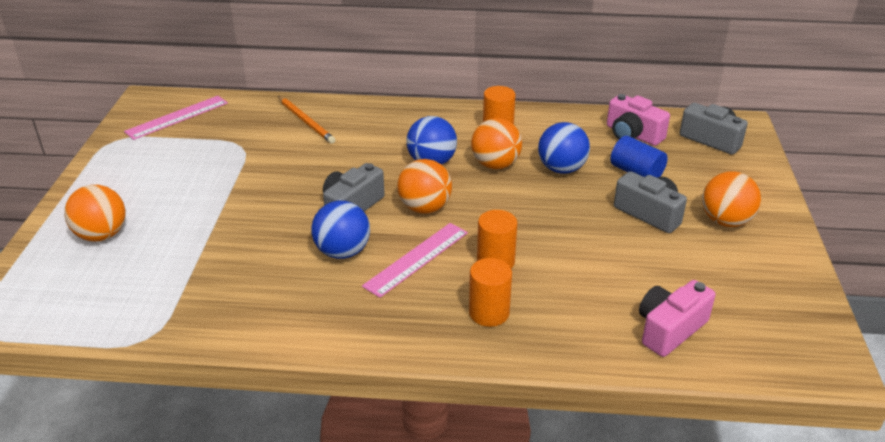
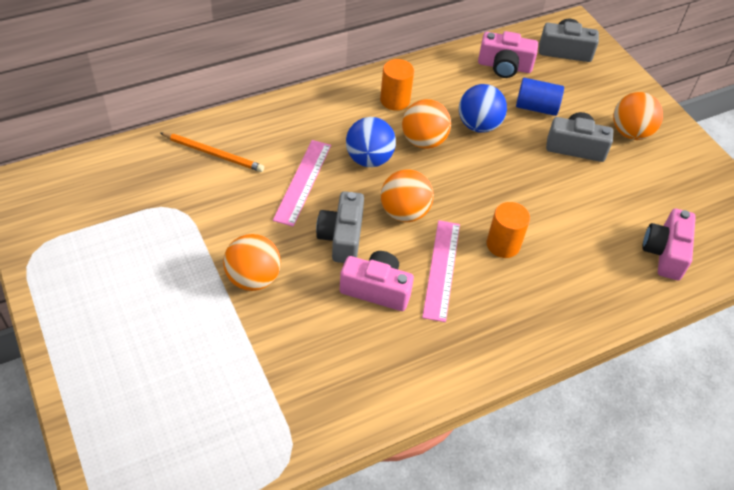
camera: 35 degrees left, 15 degrees up
orange ball [64,185,126,241] -> orange ball moved to [223,234,281,291]
pink ruler [124,96,228,140] -> pink ruler moved to [273,140,331,227]
blue ball [311,201,370,259] -> pink camera [340,251,414,311]
orange cylinder [469,258,512,327] -> none

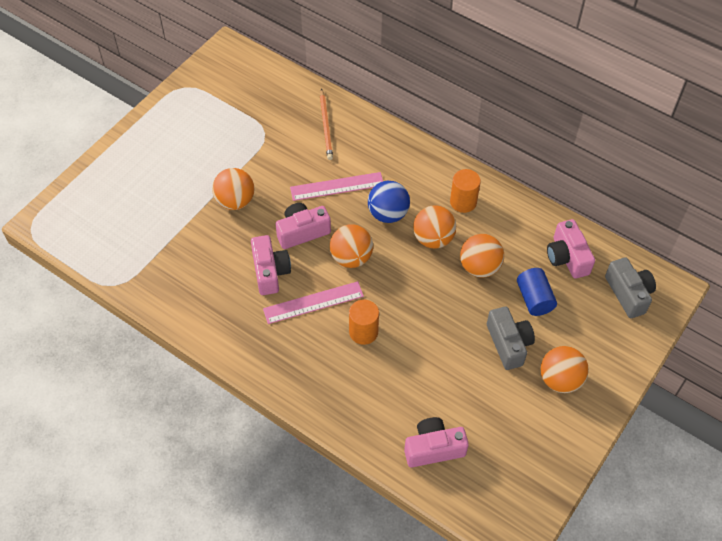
camera: 65 degrees right, 5 degrees up
grey camera [316,191,364,263] -> pink camera [275,203,331,249]
blue ball [459,84,507,133] -> orange ball [460,234,504,278]

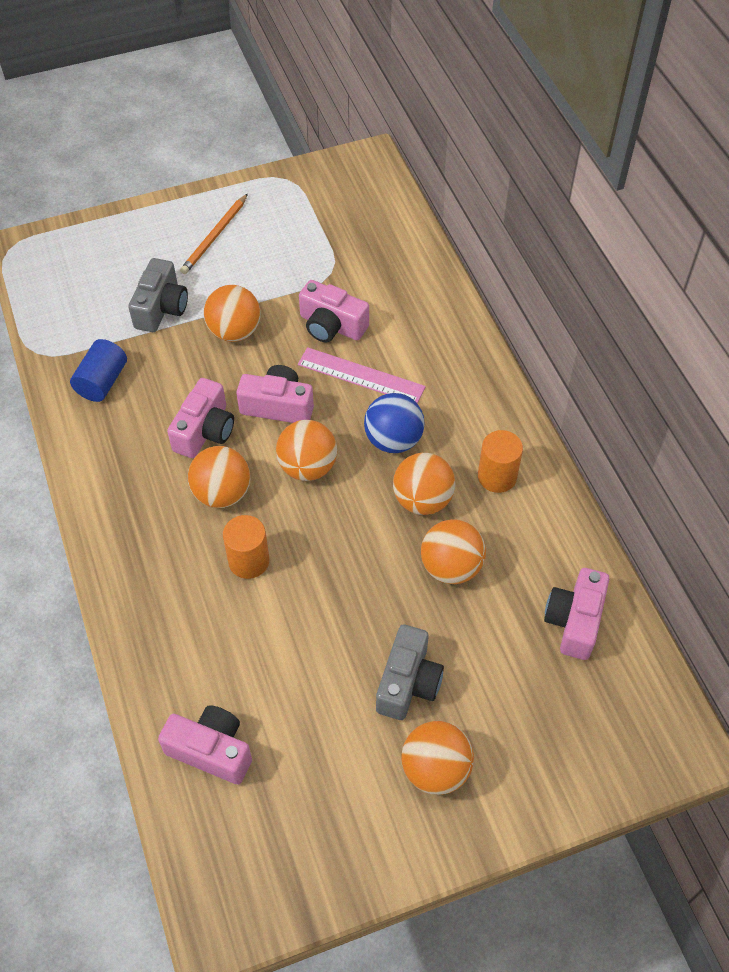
camera: 35 degrees right, 0 degrees up
pink ruler [263,281,364,324] -> orange ball [188,446,250,508]
orange pencil [320,89,333,160] -> orange pencil moved to [180,194,248,274]
blue cylinder [517,268,557,316] -> blue cylinder moved to [70,339,127,402]
grey camera [605,257,656,318] -> grey camera moved to [128,258,188,332]
none -> pink camera [299,280,369,343]

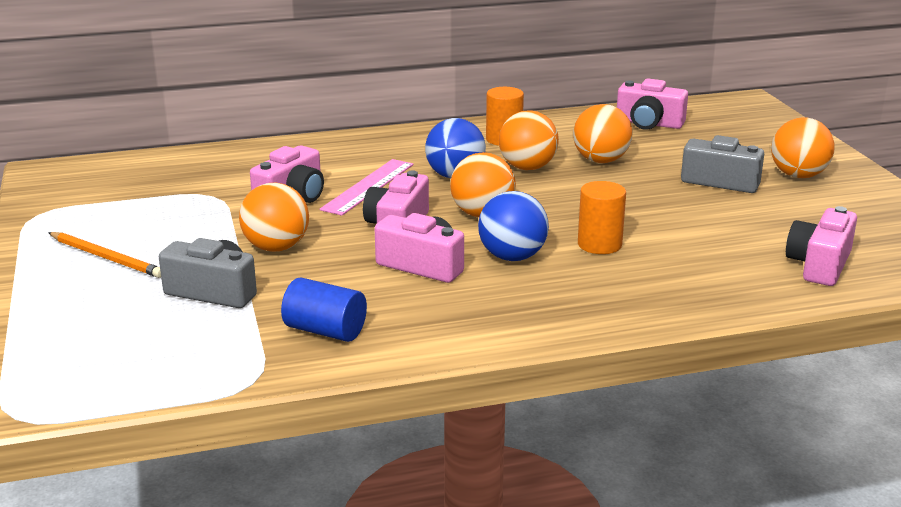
camera: 85 degrees left, 30 degrees down
orange ball [188,446,250,508] -> blue ball [478,191,549,261]

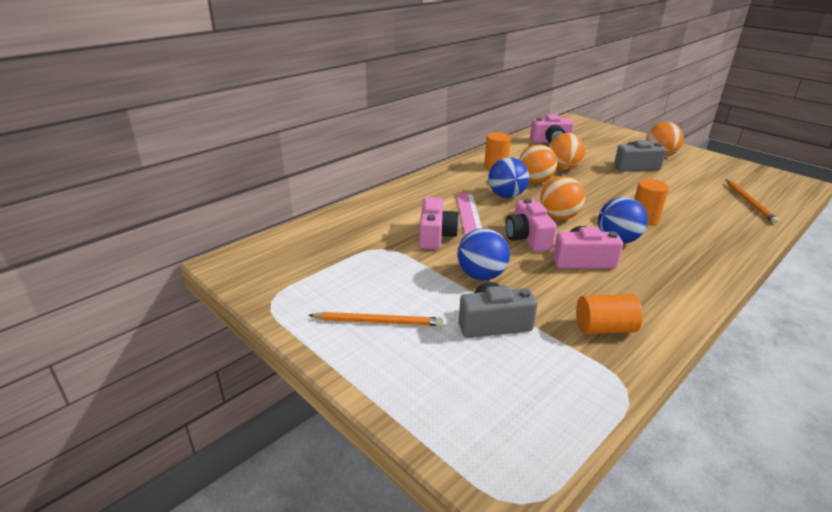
camera: 30 degrees left, 5 degrees up
orange ball [239,183,309,252] -> blue ball [457,228,510,280]
blue cylinder [281,278,367,342] -> orange cylinder [576,294,643,334]
pink camera [786,206,857,286] -> orange pencil [726,179,779,224]

